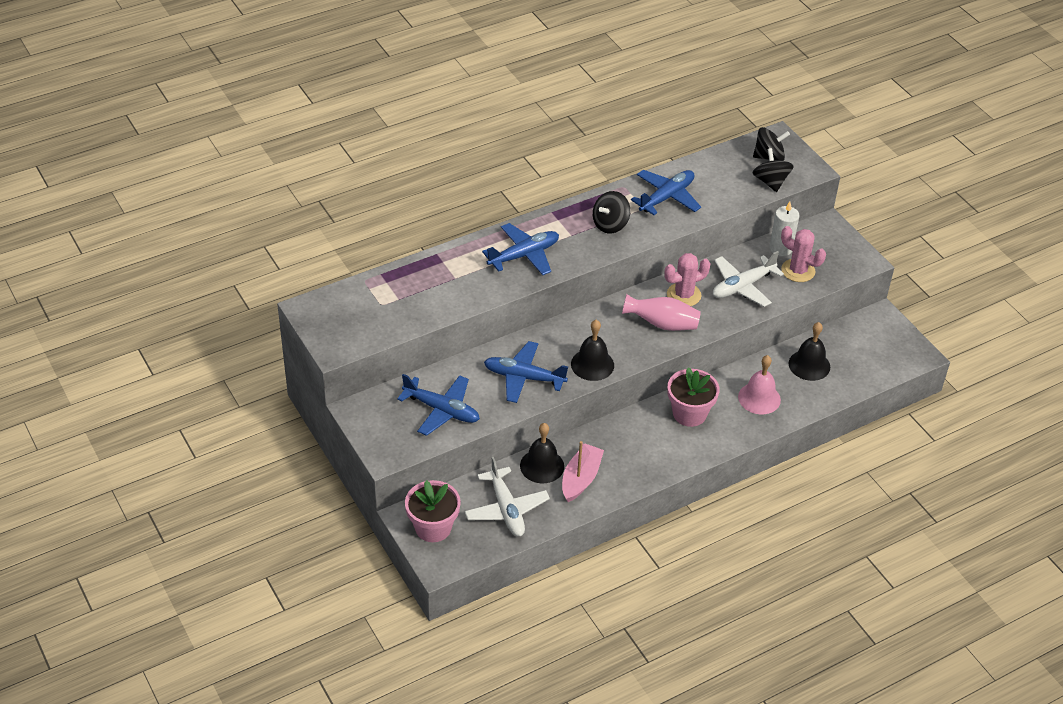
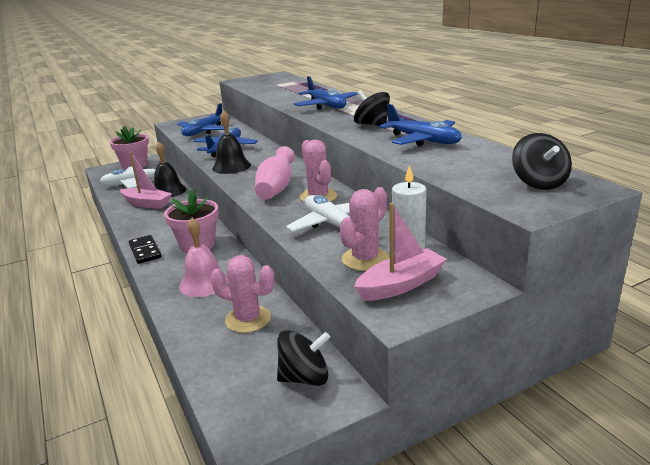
camera: 95 degrees right, 20 degrees down
black spinning top [752,148,794,192] -> black spinning top moved to [277,330,330,386]
black bell [789,322,830,381] -> pink cactus [210,255,275,333]
none -> black domino [129,235,161,264]
none -> pink boat [354,203,447,301]

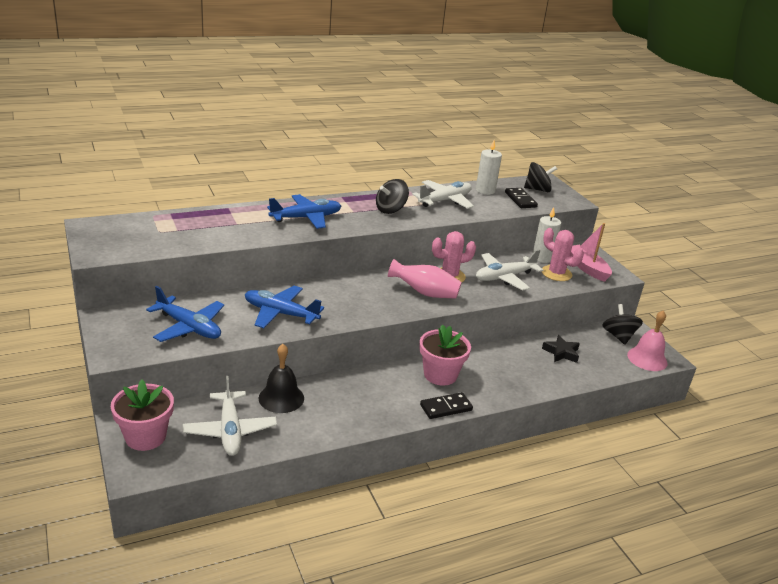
camera: 90 degrees left, 5 degrees up
pink boat [120,152,172,209] -> none
pink bell [179,218,229,297] -> pink bell moved to [627,310,667,371]
pink cactus [210,255,275,333] -> black star [542,335,580,363]
black bell [212,110,251,174] -> none
blue plane [379,104,462,146] -> white plane [412,180,474,209]
none -> white candle [476,140,502,195]
none -> black domino [505,188,538,208]

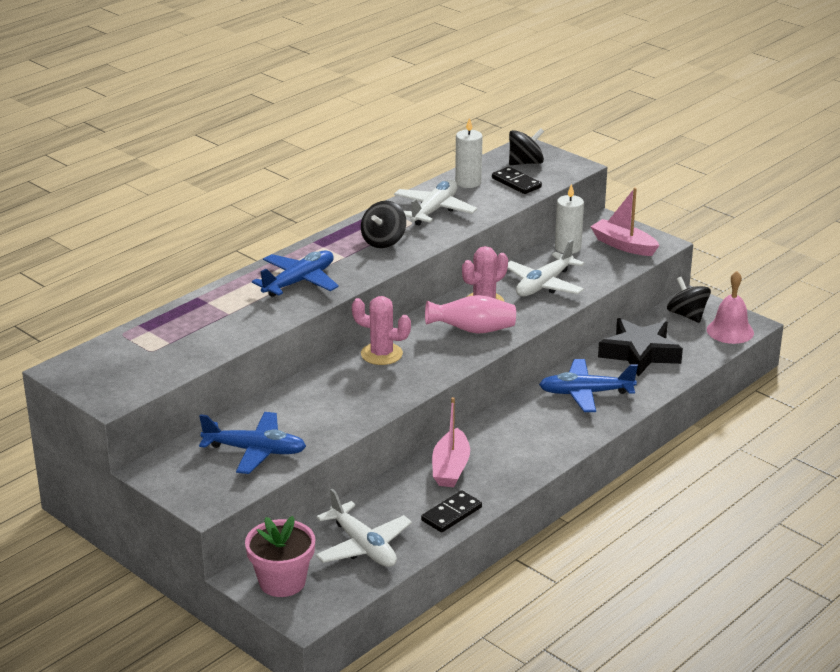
camera: 20 degrees left, 0 degrees up
blue plane [245,286,324,328] -> blue plane moved to [539,359,638,412]
black bell [259,344,304,413] -> none
pink flower pot [419,325,471,386] -> none
black domino [420,392,473,419] -> black domino moved to [421,490,482,532]
pink cactus [542,228,584,281] -> pink cactus moved to [352,296,411,365]
black star [542,335,580,363] -> black star [598,318,683,377], size x1.81
none -> pink boat [432,397,470,487]

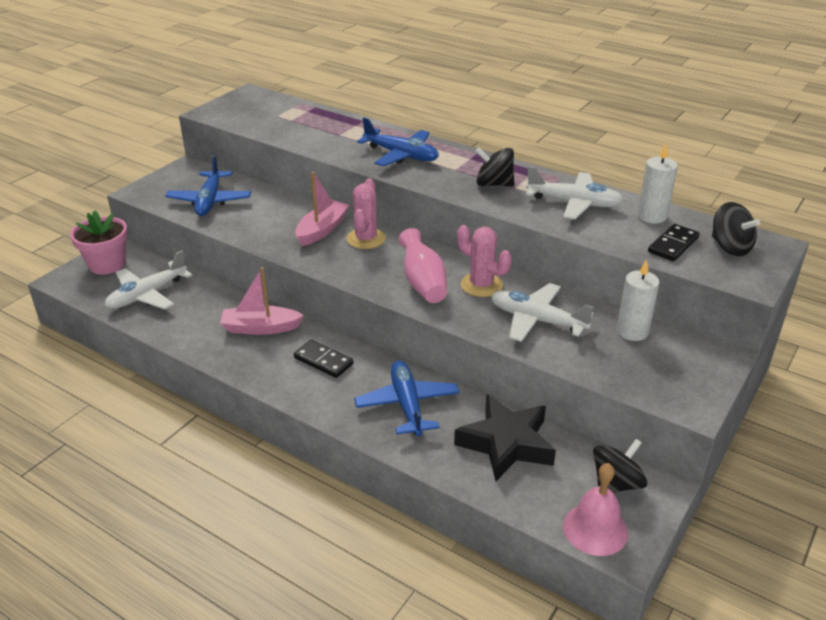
camera: 80 degrees right, 5 degrees up
black domino [421,490,482,532] -> black domino moved to [294,340,353,378]
pink boat [590,187,660,256] -> pink boat moved to [295,172,349,246]

